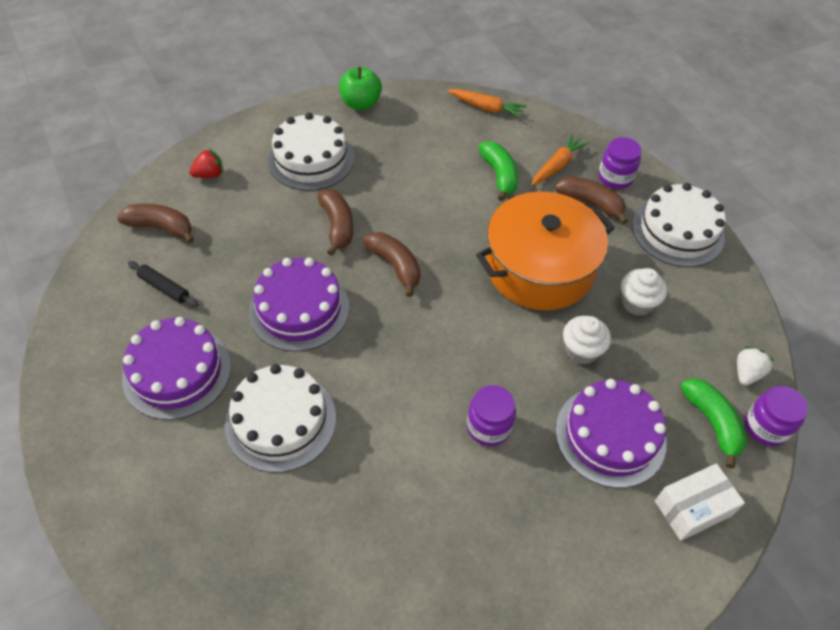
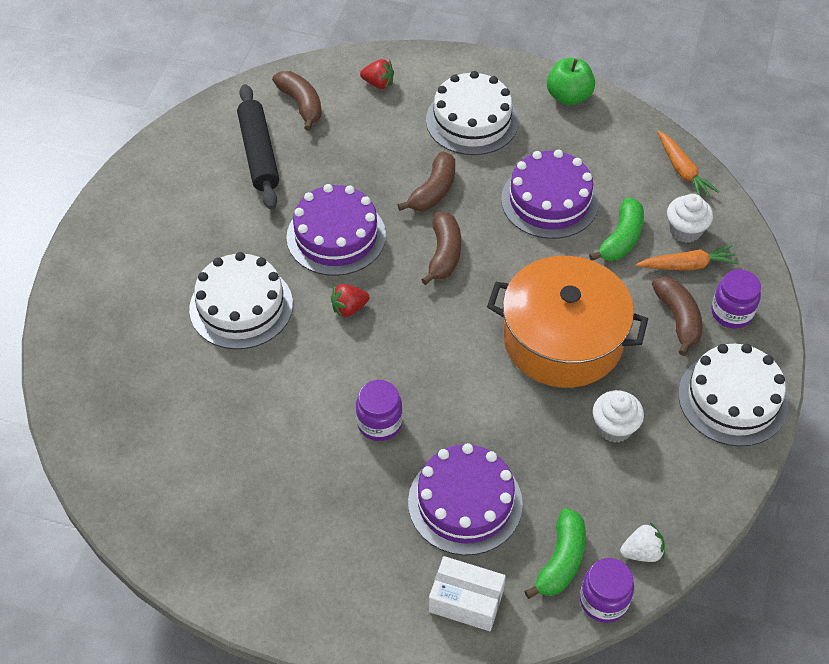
camera: 45 degrees right, 0 degrees up
purple cake [122,317,231,420] -> purple cake moved to [501,150,599,239]
black rolling pin [128,261,199,307] -> black rolling pin [237,84,279,210], size x1.86
white cupcake [563,316,611,365] -> white cupcake moved to [667,194,713,243]
none -> red strawberry [331,284,369,318]

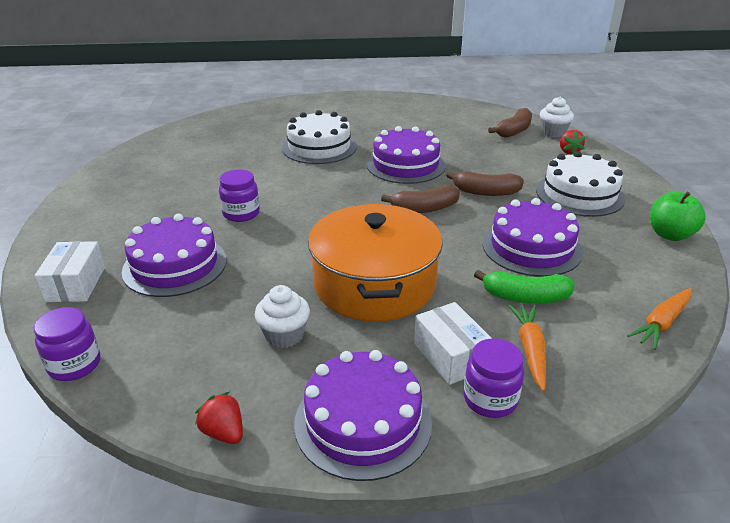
camera: 70 degrees right, 20 degrees down
black rolling pin [237,84,279,210] -> none
red strawberry [331,284,369,318] -> red strawberry moved to [195,392,243,444]
green banana [524,508,586,599] -> none
white strawberry [620,522,665,562] -> none
orange carrot [636,245,739,271] -> orange carrot turned 150 degrees counterclockwise [508,305,546,391]
brown banana [652,276,703,356] -> white box [414,302,491,385]
white cupcake [667,194,713,243] -> white cupcake moved to [540,97,574,137]
white cake [678,344,788,446] -> purple cake [294,350,432,481]

